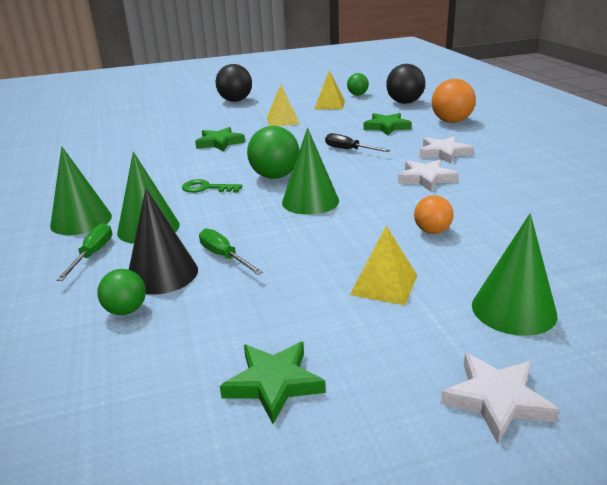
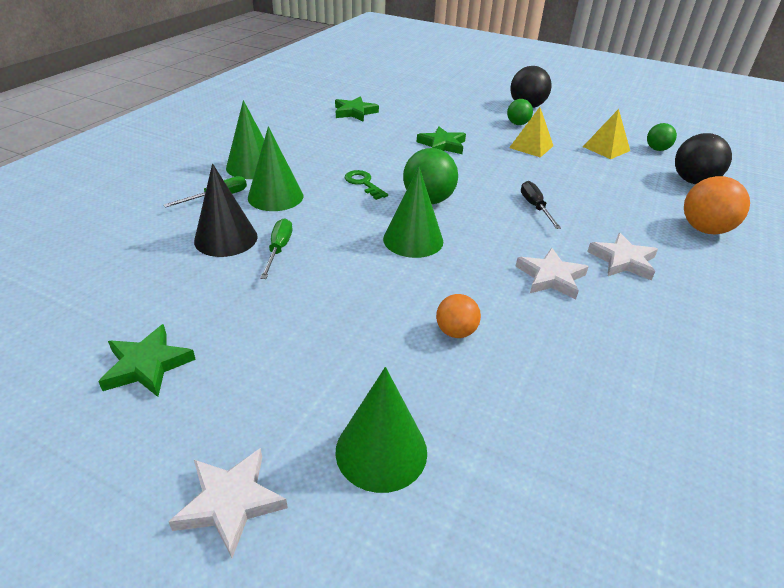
camera: 40 degrees right, 10 degrees up
green ball [98,269,146,315] -> green ball moved to [507,99,533,125]
yellow pyramid [350,226,417,305] -> none
green star [363,113,412,135] -> green star moved to [335,96,379,122]

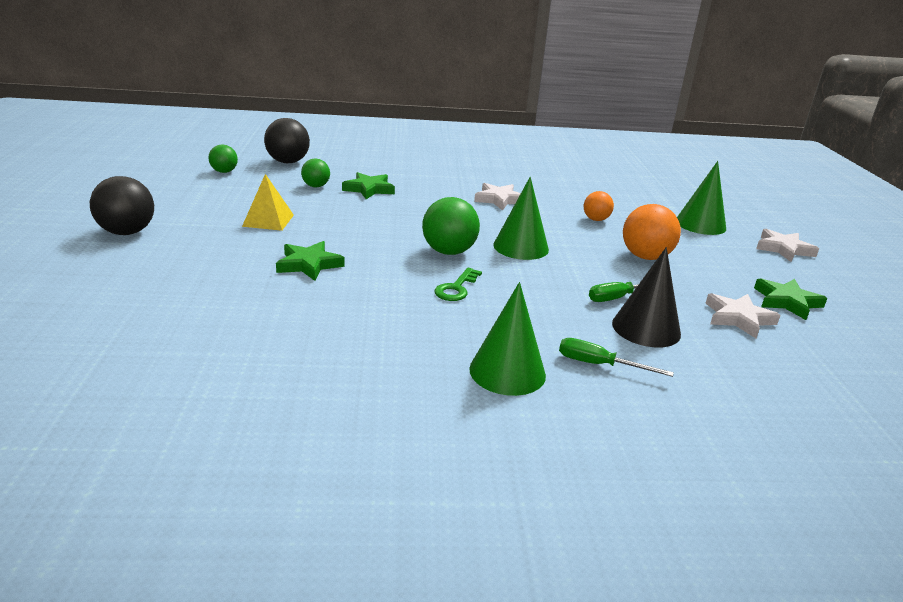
camera: 120 degrees left, 10 degrees down
green cone [248,127,303,211] -> none
green star [335,96,379,122] -> green star moved to [342,172,395,199]
green ball [507,99,533,125] -> green ball moved to [301,158,330,187]
black screwdriver [521,181,561,229] -> none
yellow pyramid [583,109,630,159] -> none
white star [587,233,658,281] -> white star moved to [705,293,781,338]
orange ball [684,176,750,234] -> orange ball moved to [623,204,681,260]

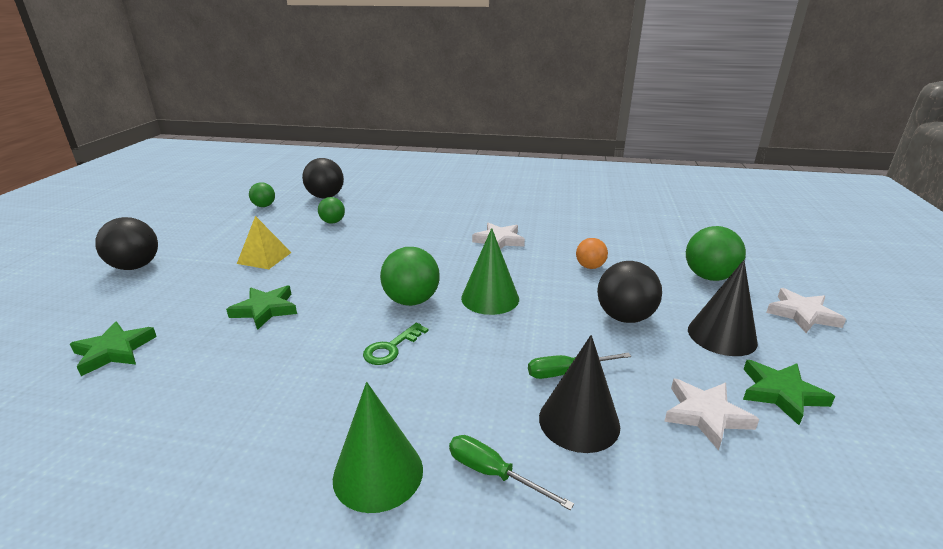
camera: 15 degrees right, 0 degrees up
green star [342,172,395,199] -> green star moved to [70,321,157,376]
orange ball [623,204,681,260] -> black ball [597,261,662,323]
green cone [677,161,726,235] -> green ball [686,226,746,281]
none -> black cone [688,260,758,356]

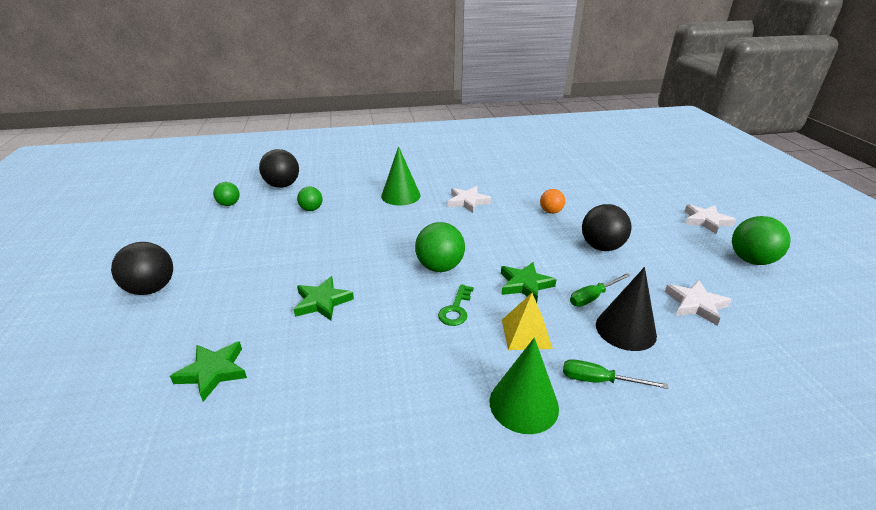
camera: 20 degrees left, 5 degrees up
yellow pyramid [237,216,292,269] -> yellow pyramid moved to [502,293,553,350]
green cone [461,228,519,315] -> green cone moved to [381,146,421,205]
green ball [686,226,746,281] -> green ball moved to [732,216,791,265]
black cone [688,260,758,356] -> none
green star [743,360,835,425] -> green star moved to [501,262,557,303]

